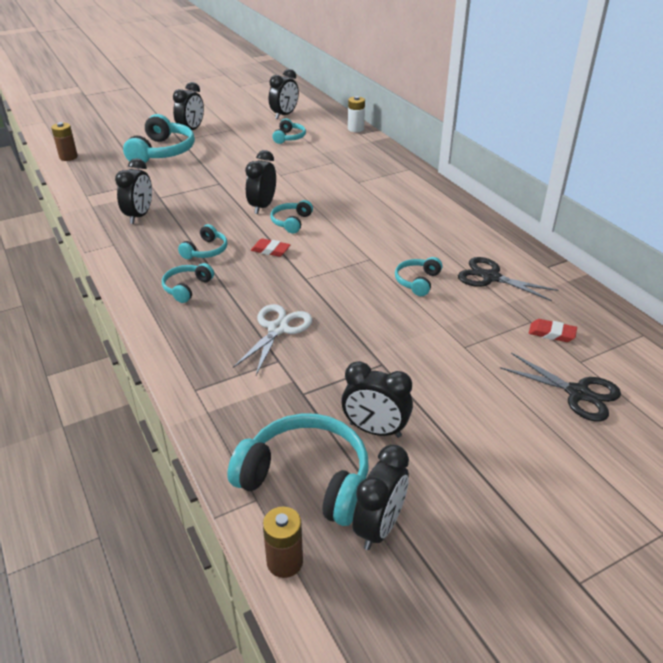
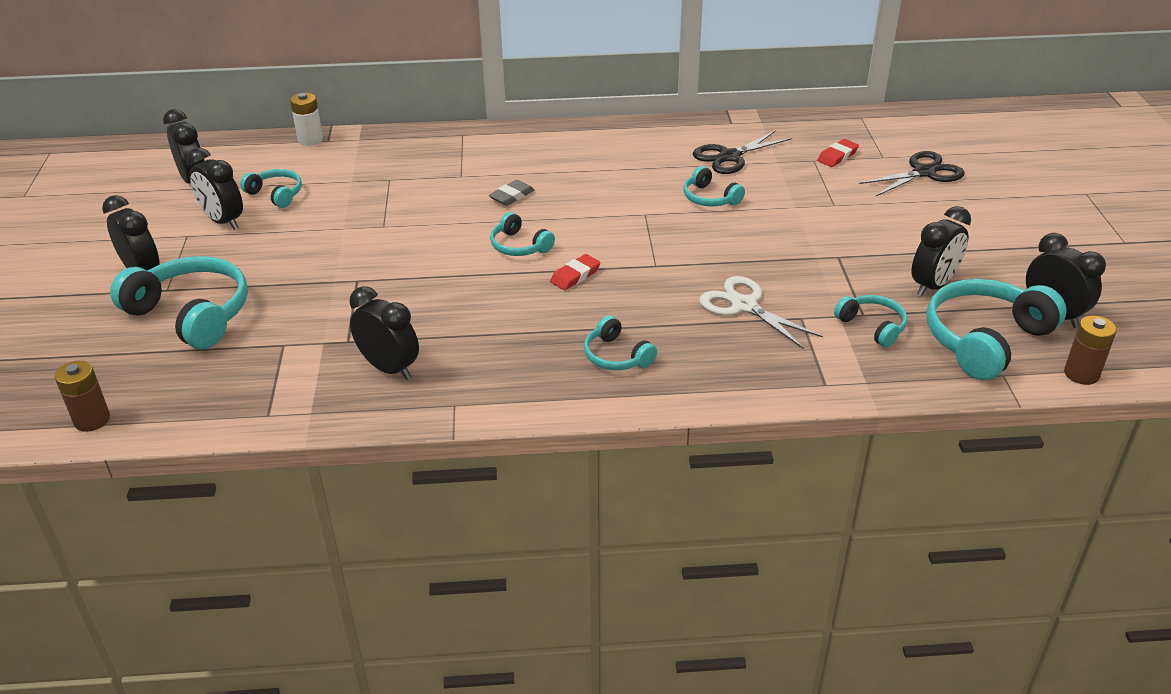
camera: 65 degrees left, 0 degrees up
turquoise headphones [178,224,227,259] -> turquoise headphones moved to [834,295,907,347]
black clock [245,150,276,214] -> black clock moved to [186,148,243,230]
none -> grey eraser [489,180,534,206]

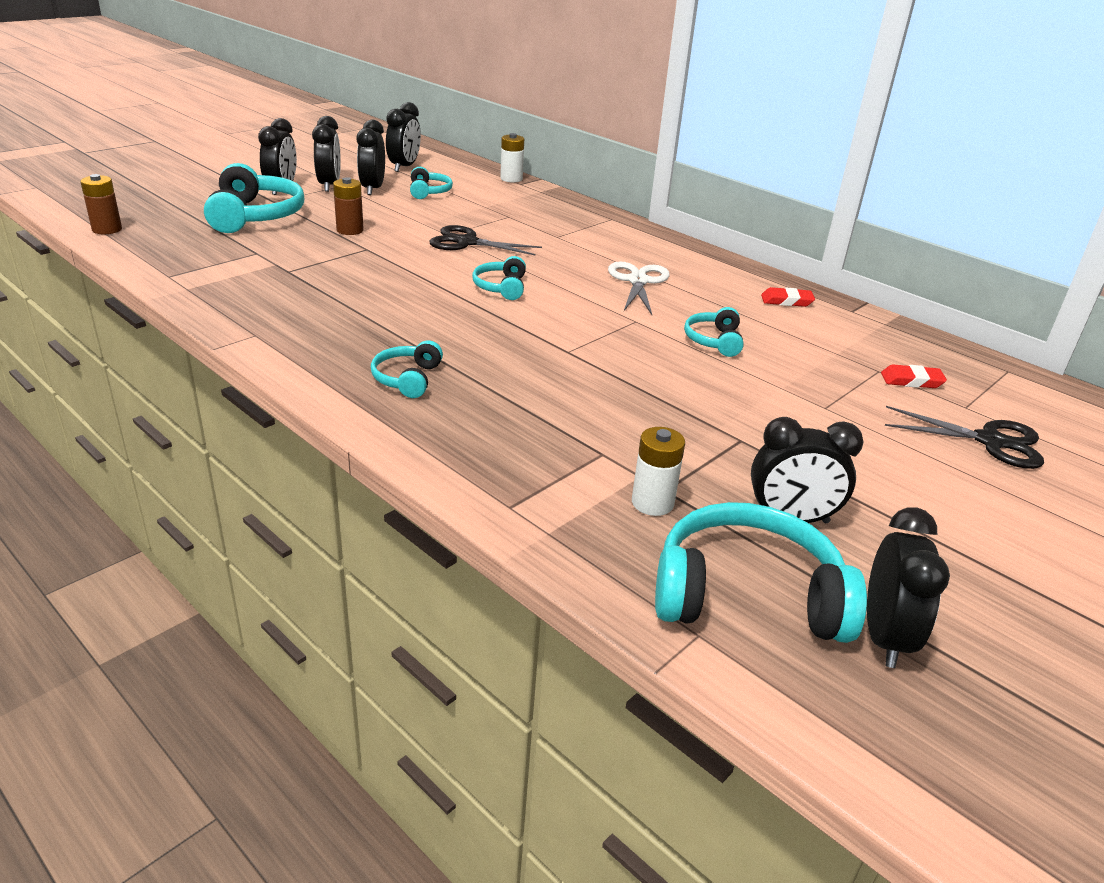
camera: 45 degrees right, 5 degrees down
black clock [350,286,419,380] -> black clock moved to [312,116,341,192]
grey eraser [489,180,534,206] -> none
red eraser [550,254,600,290] -> red eraser moved to [761,287,815,307]
black scissors [693,130,792,174] -> black scissors moved to [429,225,542,256]
white scissors [699,276,823,349] -> white scissors moved to [608,261,670,315]
turquoise headphones [834,295,907,347] -> white battery [632,427,685,516]
brown battery [1064,316,1117,385] -> brown battery moved to [333,177,364,235]

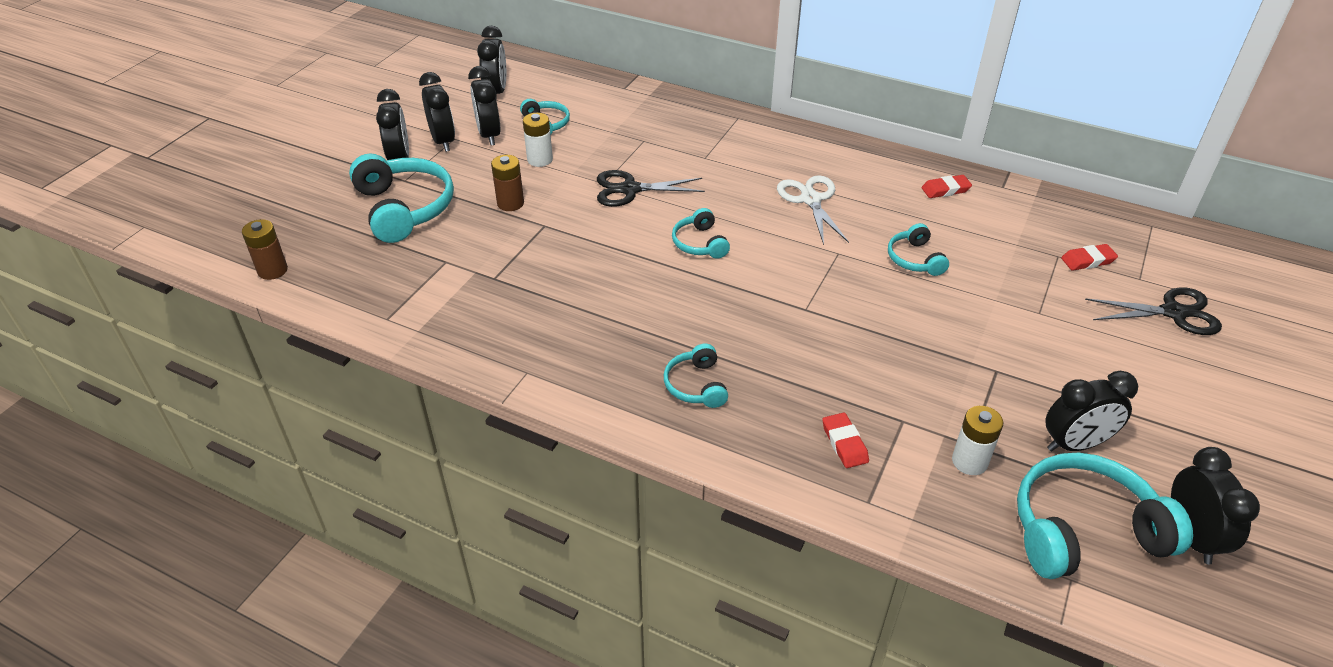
camera: 15 degrees left, 10 degrees up
white battery [500,133,524,182] -> white battery moved to [523,113,553,167]
none -> red eraser [822,412,869,468]

